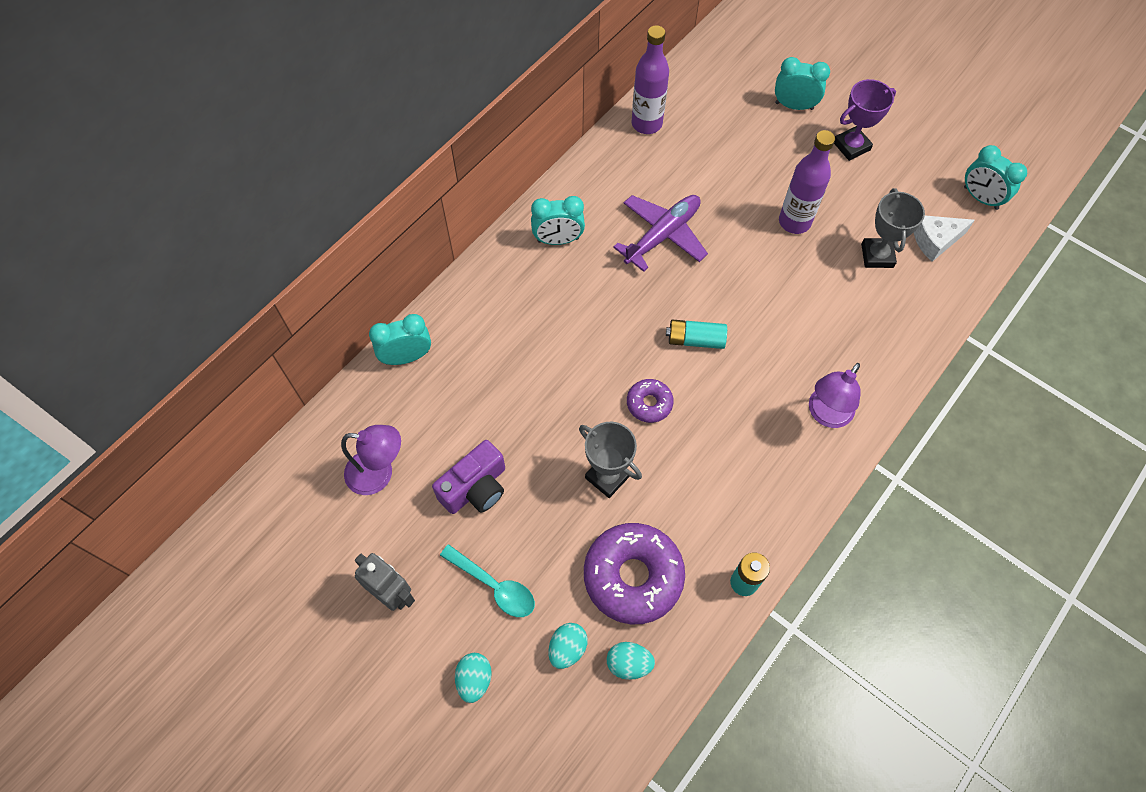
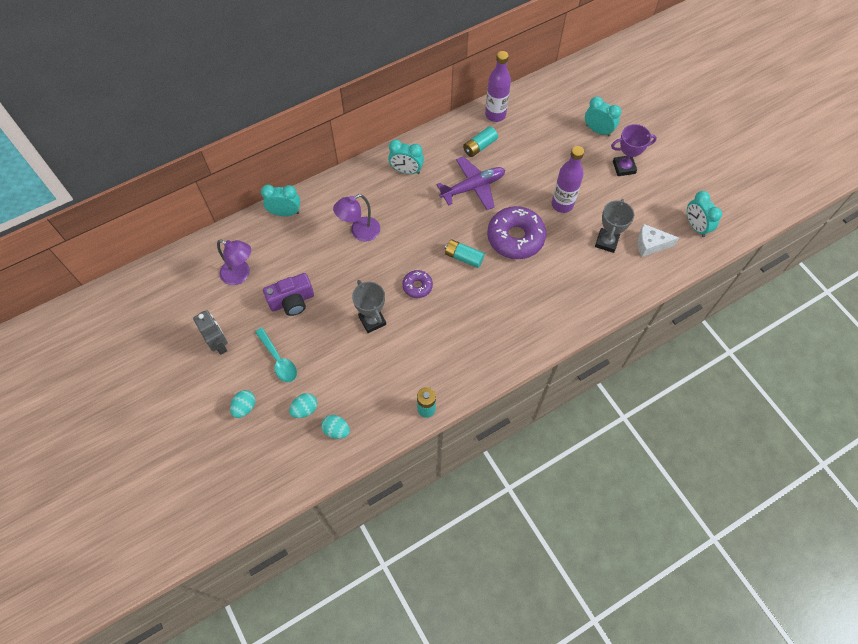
camera: 20 degrees right, 0 degrees up
purple donut [584,523,685,624] -> purple donut moved to [487,206,546,259]
purple lamp [809,363,861,428] -> purple lamp moved to [333,194,380,242]
none -> turquoise battery [463,126,498,157]

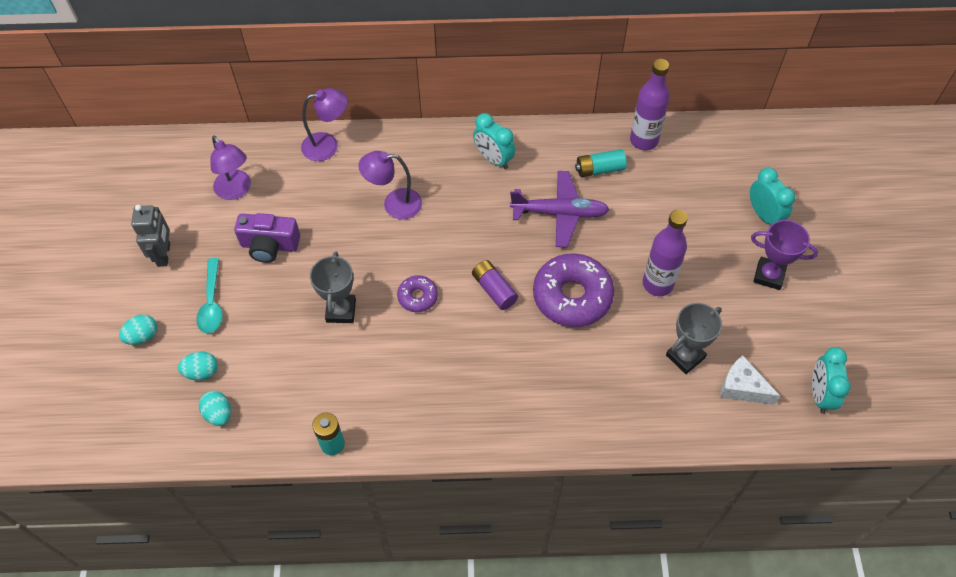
camera: 30 degrees right, 5 degrees down
turquoise clock [261,185,300,216] -> purple lamp [301,88,348,161]
turquoise battery [445,239,485,268] -> purple battery [472,260,518,310]

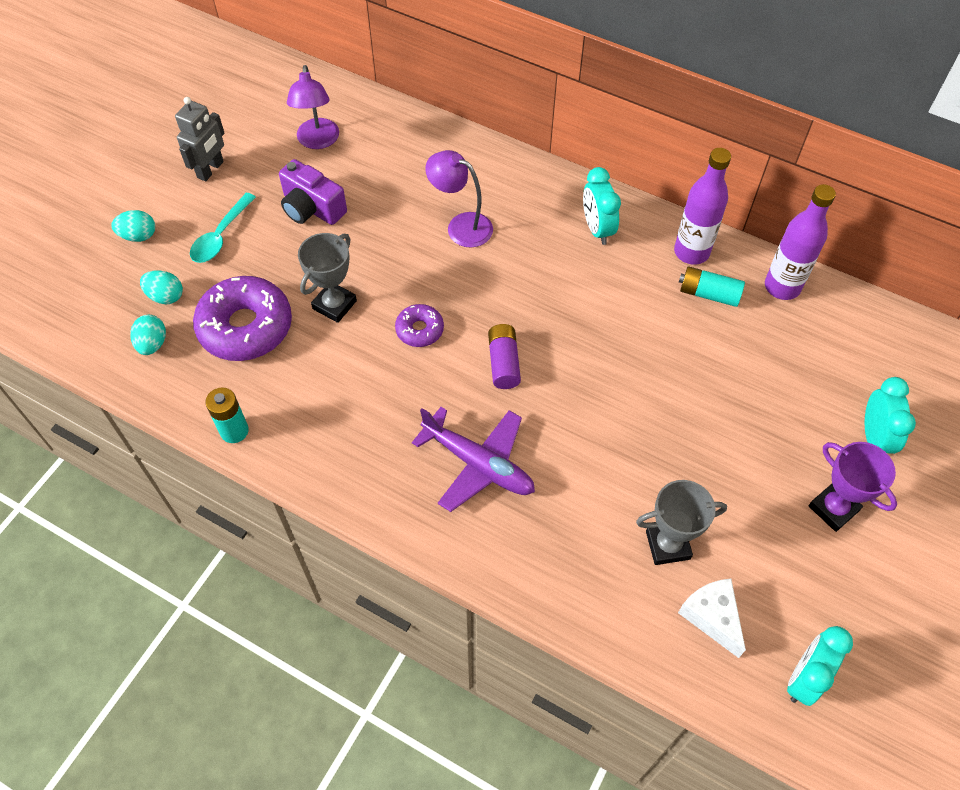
camera: 30 degrees right, 0 degrees up
purple lamp [301,88,348,161] -> none
purple plane [510,171,610,248] -> purple plane moved to [412,407,535,512]
purple donut [533,253,614,327] -> purple donut moved to [193,276,292,361]
purple bottle [643,210,688,296] -> purple bottle moved to [674,148,731,265]

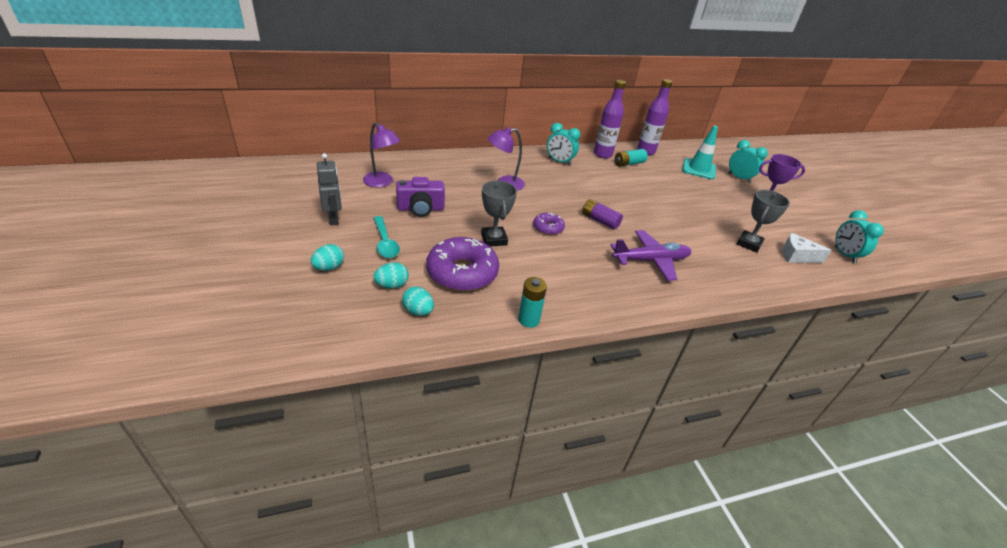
camera: 50 degrees left, 20 degrees down
none -> turquoise traffic cone [682,126,718,179]

